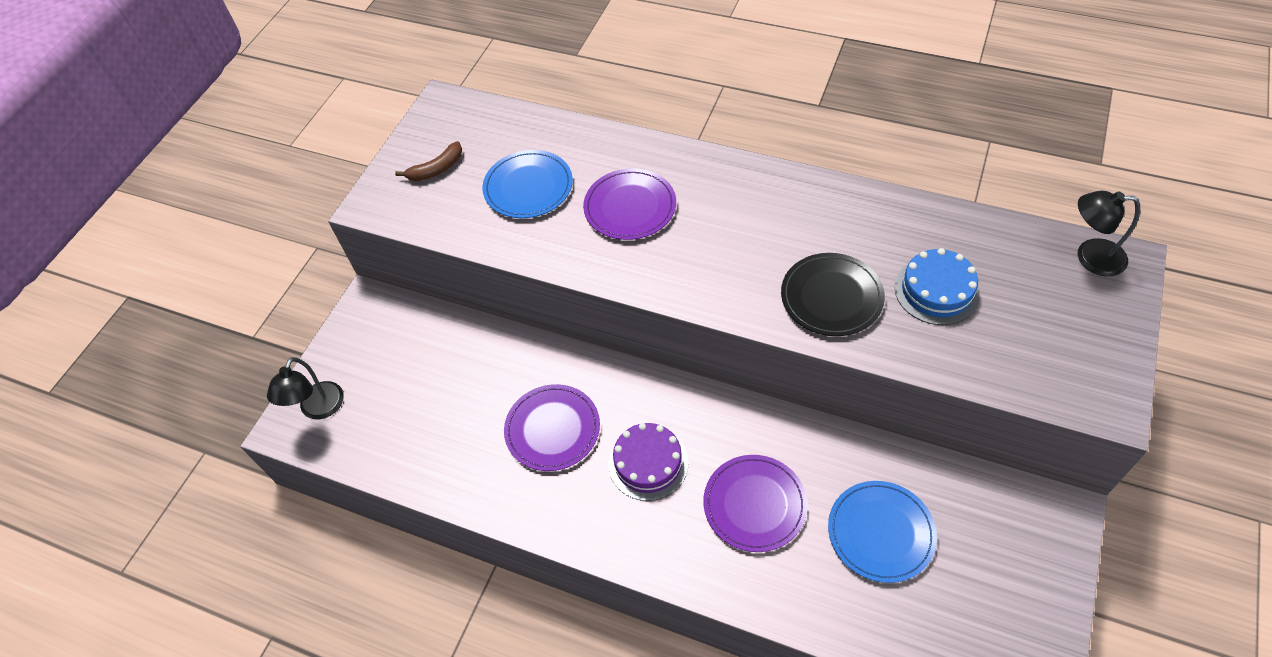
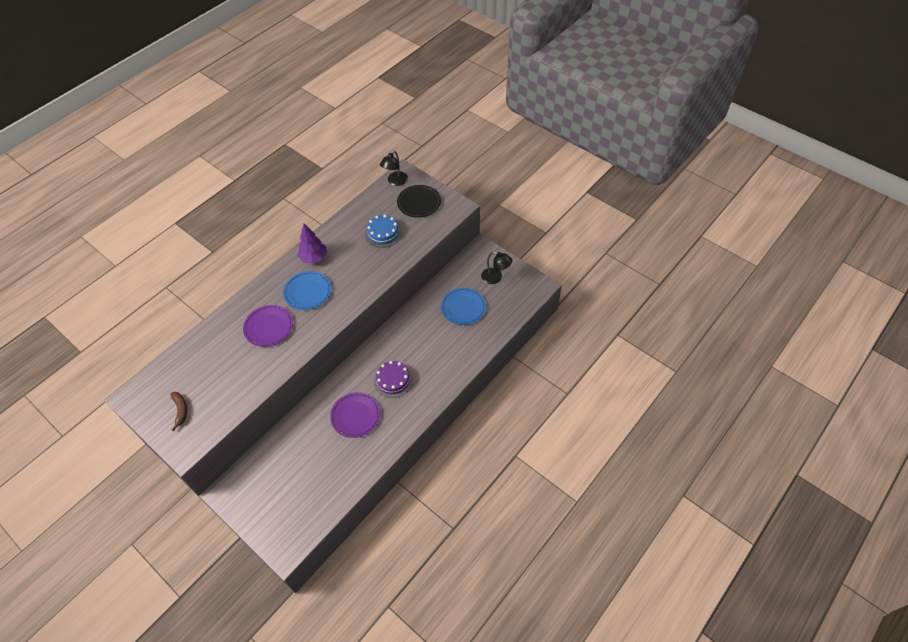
camera: 75 degrees left, 0 degrees up
black lamp [267,357,344,419] -> black lamp moved to [481,251,512,284]
blue plate [482,150,573,218] -> blue plate moved to [283,271,331,310]
purple plate [703,455,808,552] -> none
black plate [781,253,885,336] -> black plate moved to [397,185,441,218]
none -> purple tree [298,224,327,264]

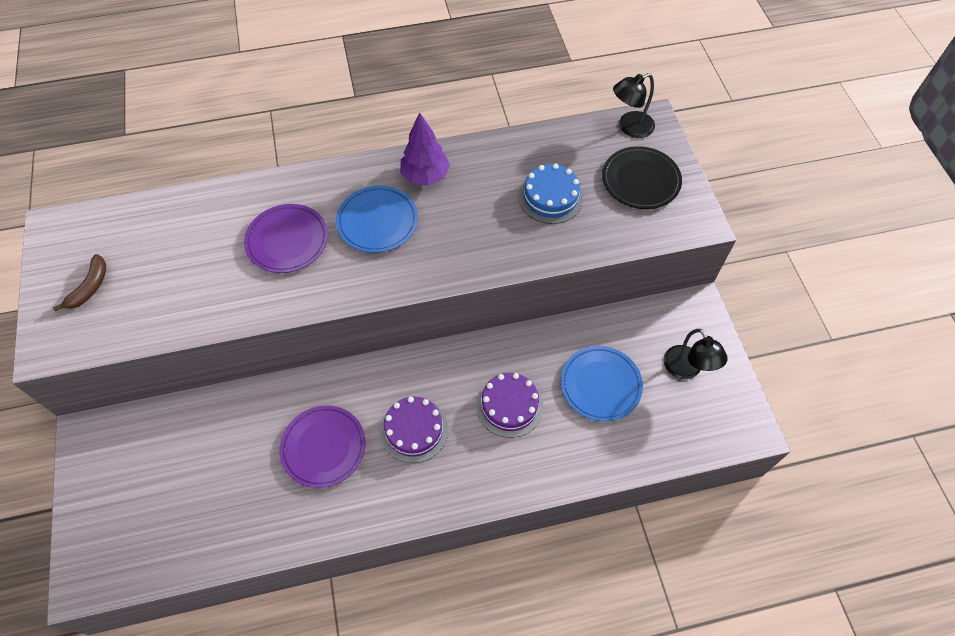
camera: 35 degrees right, 5 degrees up
none -> purple cake [476,373,543,438]

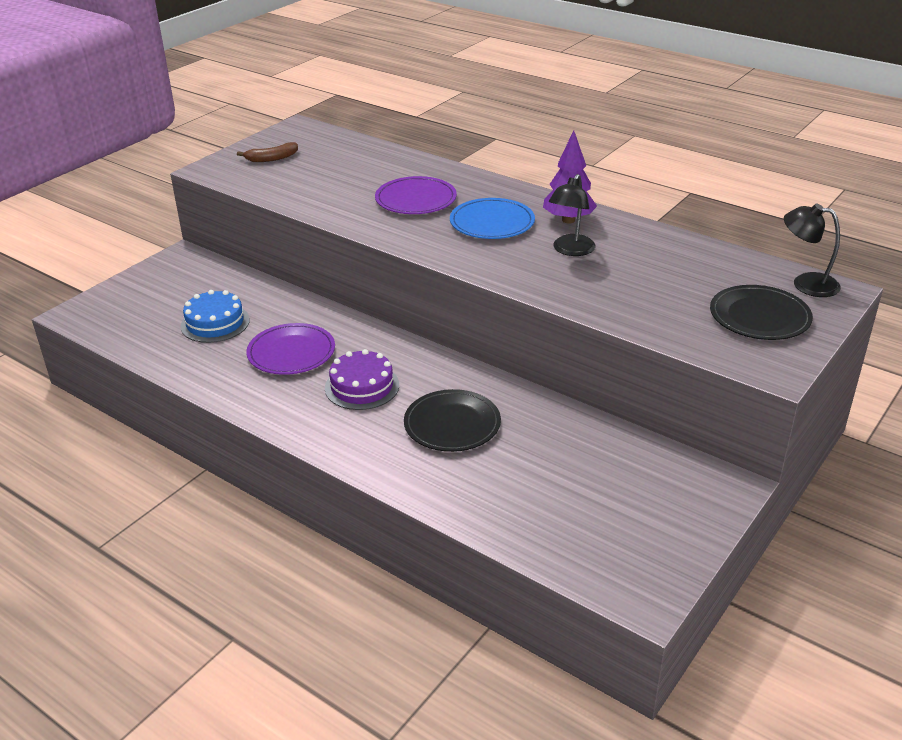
camera: 50 degrees right, 25 degrees down
purple cake [476,373,543,438] -> black plate [404,389,501,452]
blue cake [519,163,583,224] -> blue cake moved to [180,290,250,343]
blue plate [561,346,643,422] -> none
black lamp [664,329,728,379] -> black lamp moved to [549,174,596,256]

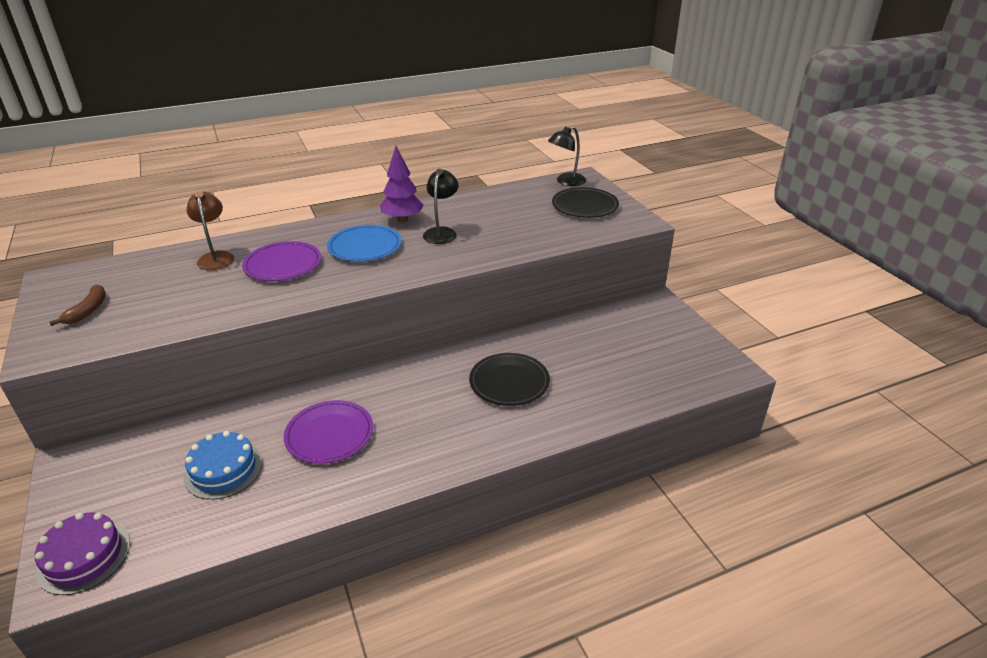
camera: 60 degrees left, 0 degrees up
purple cake [325,349,399,410] -> purple cake moved to [35,512,130,595]
black lamp [549,174,596,256] -> black lamp turned 135 degrees counterclockwise [423,169,459,244]
none -> brown lamp [187,191,234,270]

